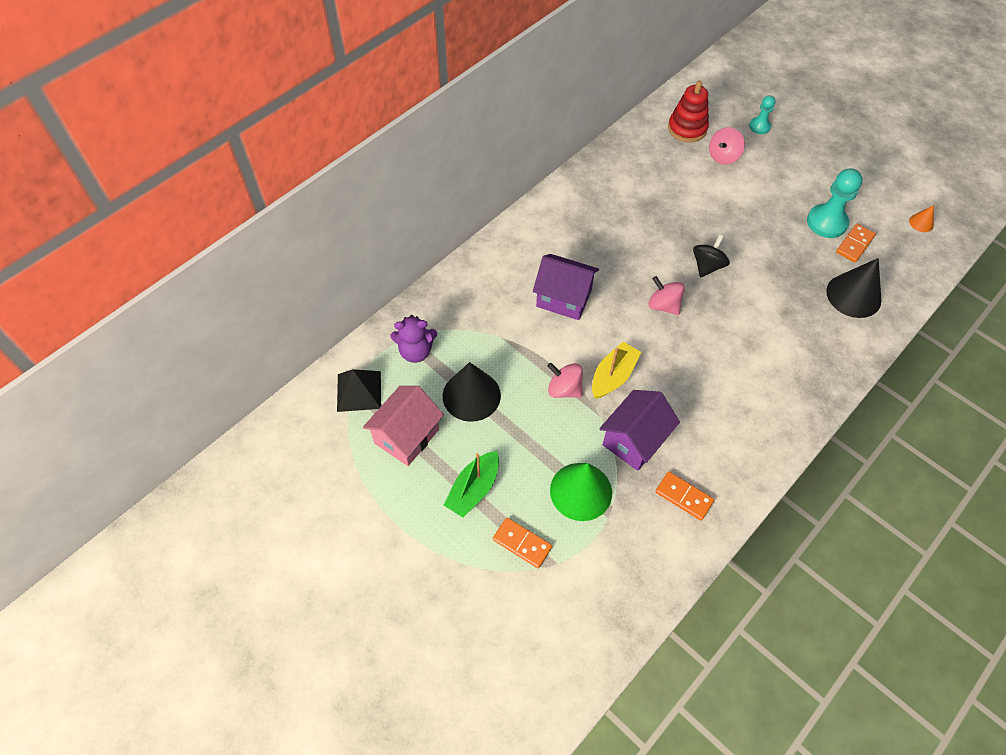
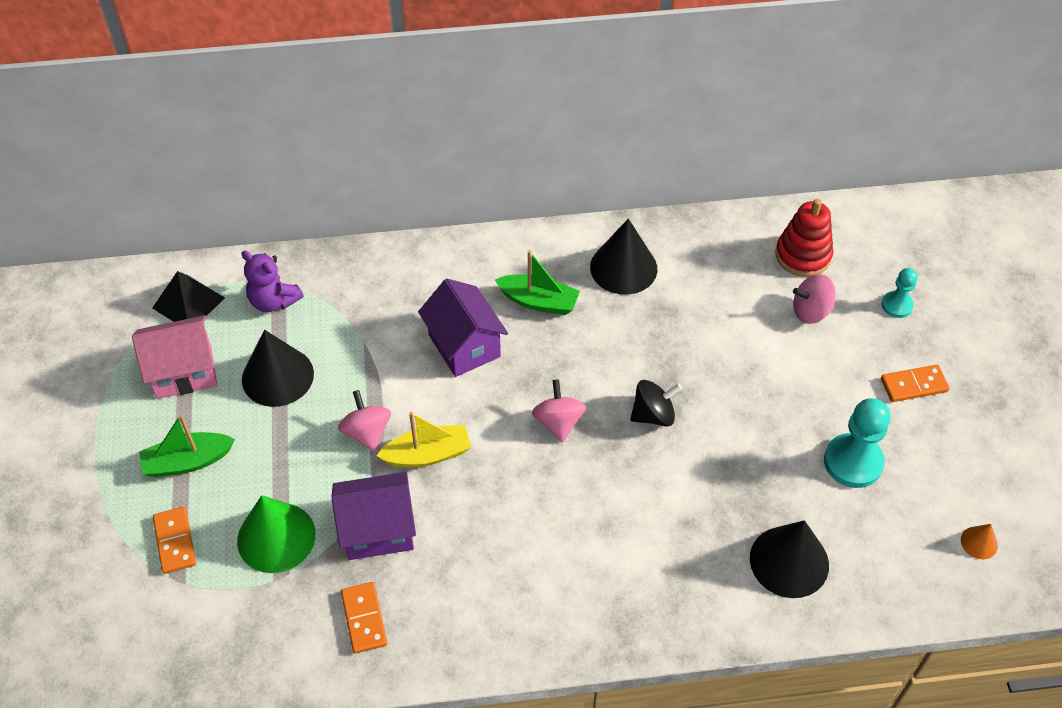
camera: 40 degrees right, 5 degrees down
orange domino [836,224,876,263] -> orange domino moved to [881,365,950,402]
none -> green boat [495,250,580,315]
none -> black cone [590,218,657,295]

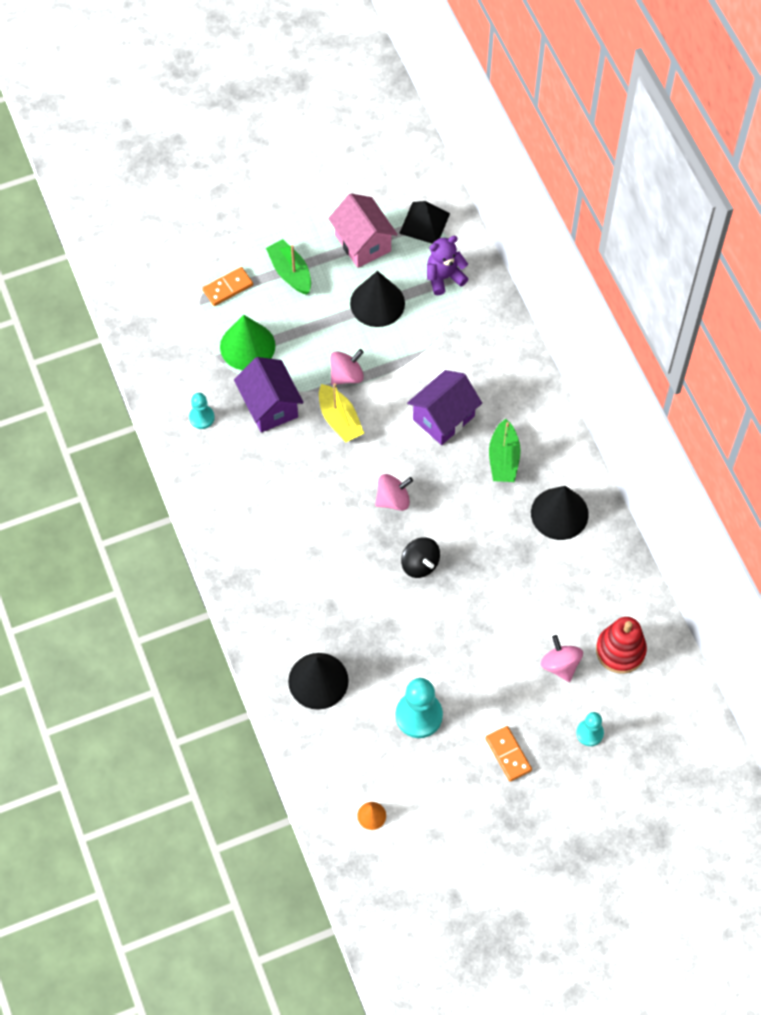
camera: 75 degrees right, 10 degrees up
purple teddy bear [241,251,304,312] -> purple teddy bear turned 45 degrees clockwise [427,236,468,295]
orange domino [341,582,387,654] -> turquoise pawn [189,393,215,429]

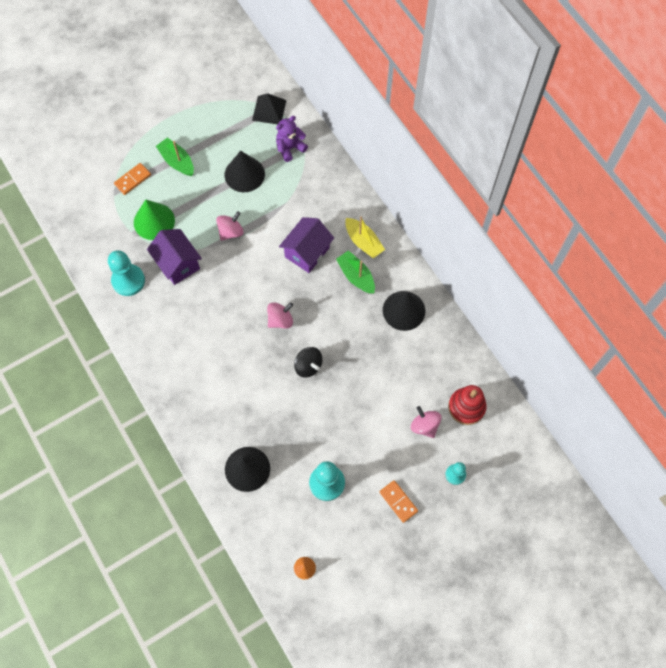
camera: 10 degrees left, 5 degrees up
turquoise pawn [189,393,215,429] -> turquoise pawn [108,250,145,296], size x1.74
yellow boat [319,383,364,442] -> yellow boat moved to [345,216,385,258]
pink house [328,193,398,268] -> none
green boat [489,419,521,482] -> green boat turned 150 degrees clockwise [336,251,375,294]

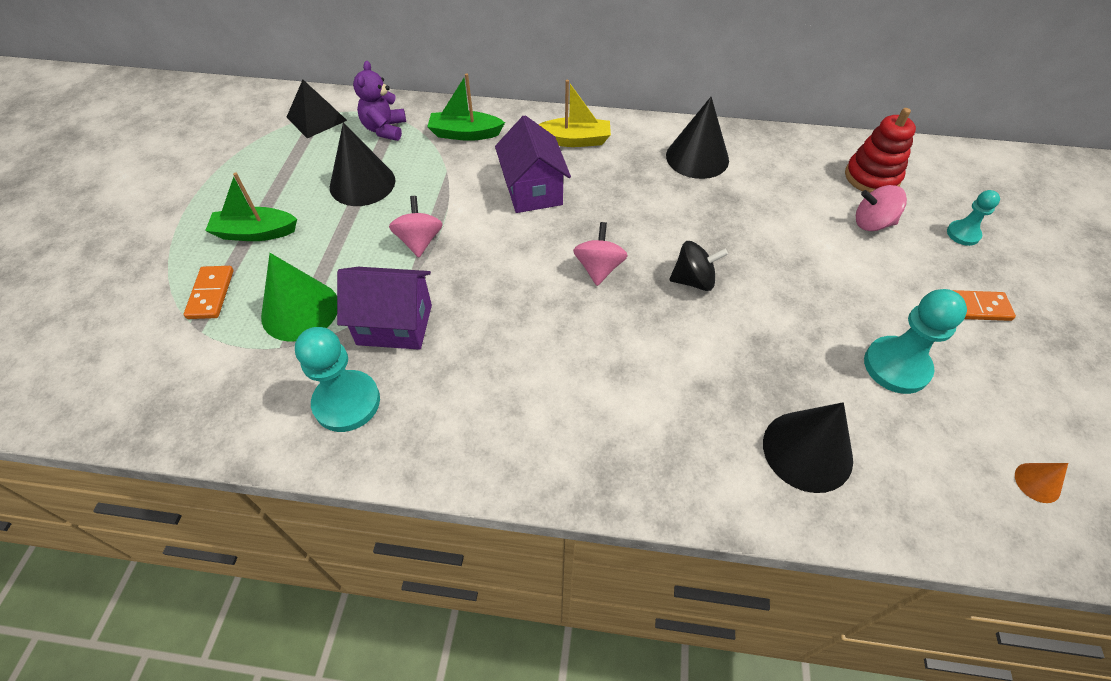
camera: 50 degrees left, 15 degrees down
green boat [336,251,375,294] -> green boat moved to [427,73,505,141]

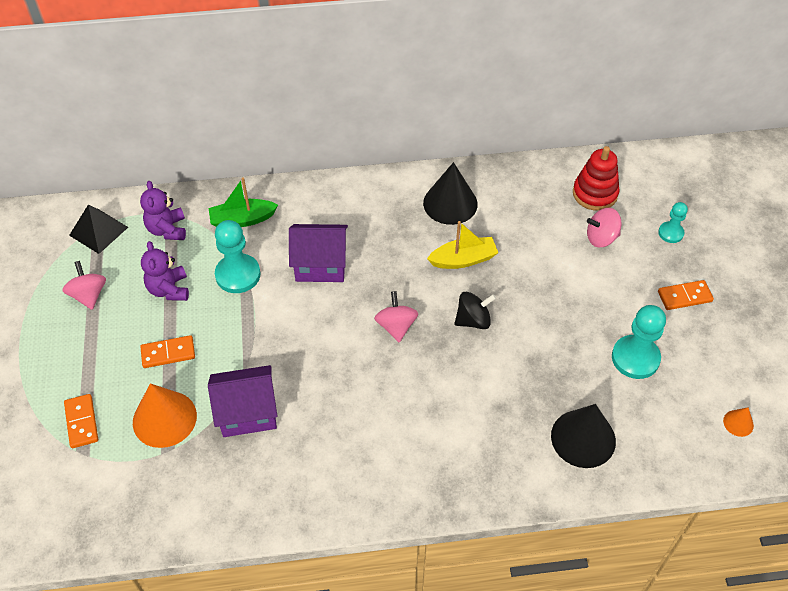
camera: 15 degrees left, 0 degrees up
green boat [205,172,297,241] -> none
green cone [261,253,337,342] -> orange cone [133,384,197,448]
turquoise pawn [295,327,380,432] -> turquoise pawn moved to [215,220,260,293]
black cone [330,122,395,206] -> purple teddy bear [141,241,189,301]
pink spinning top [389,196,443,258] -> pink spinning top moved to [62,261,106,310]
purple house [495,115,571,213] -> purple house turned 60 degrees counterclockwise [289,224,348,282]
yellow boat [538,80,611,147] -> yellow boat moved to [427,221,498,269]
none -> orange domino [140,335,195,368]

